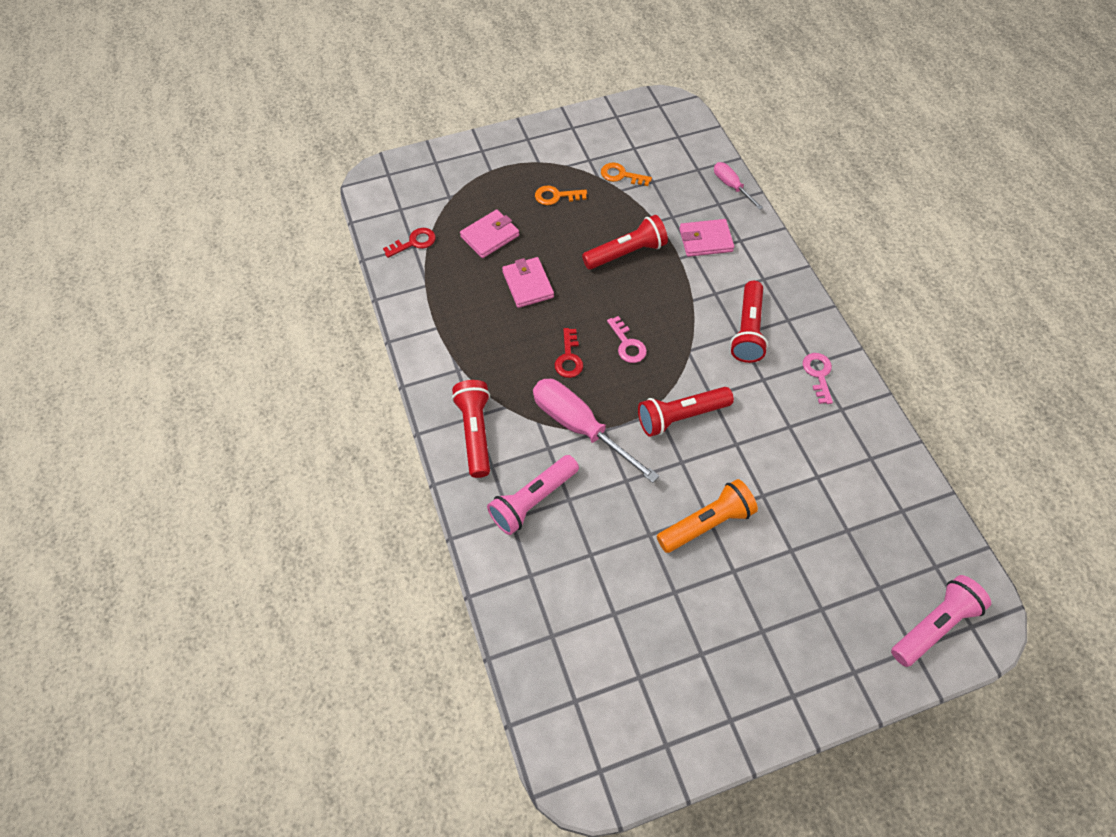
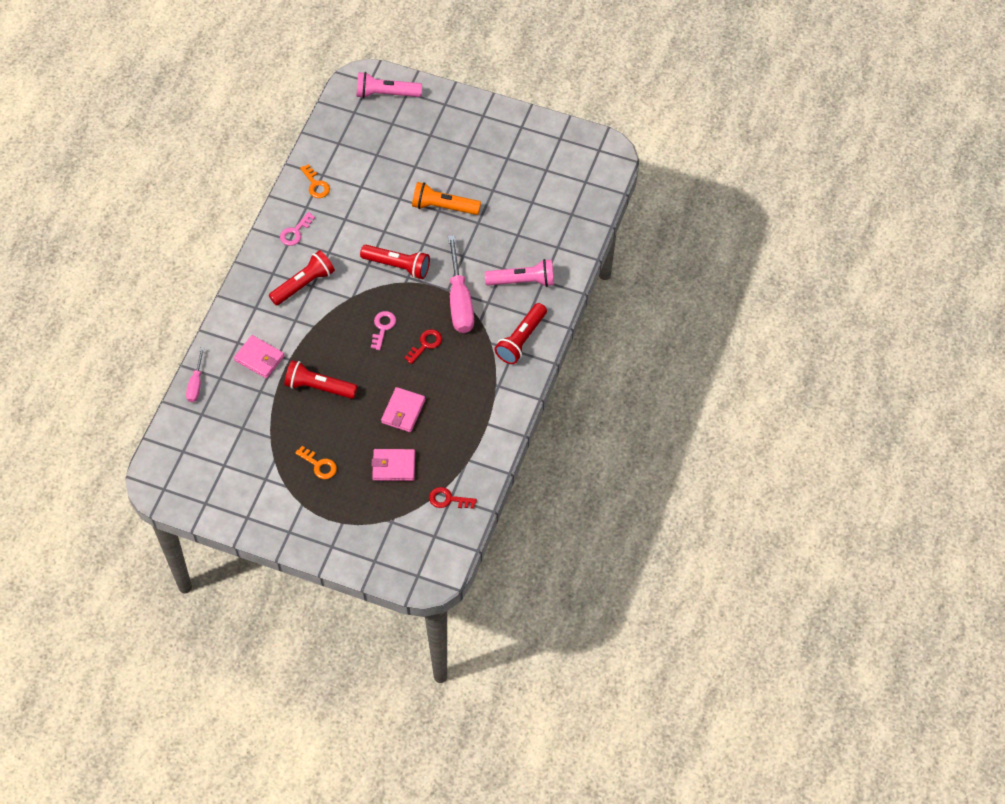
camera: 140 degrees left, 0 degrees up
orange key [601,162,652,186] -> orange key moved to [300,164,330,198]

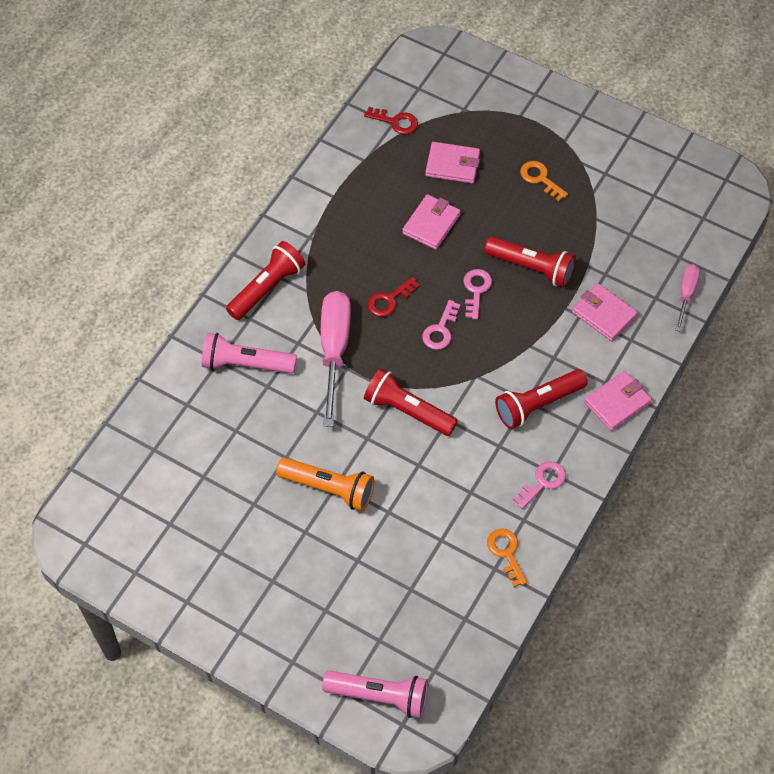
camera: 170 degrees left, 0 degrees up
none -> pink key [464,269,492,319]
none -> pink wallet [584,371,652,431]

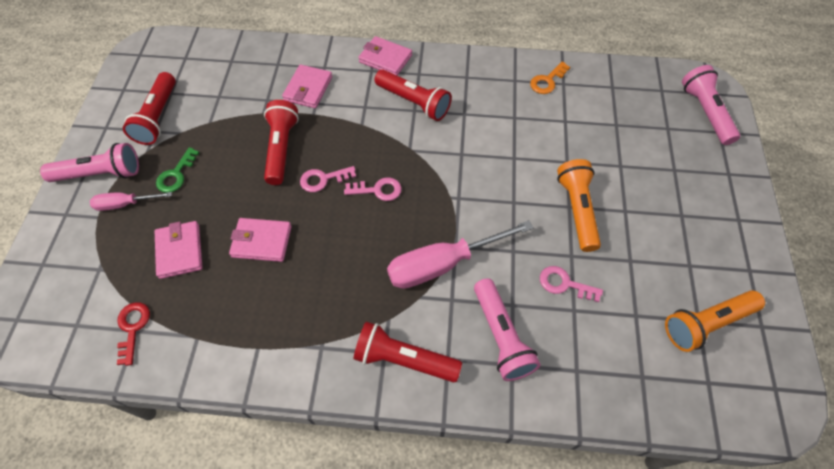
camera: 115 degrees left, 0 degrees up
red flashlight [364,368,458,436] -> red flashlight moved to [123,72,176,145]
red key [367,277,420,317] -> none
pink key [513,461,566,509] -> pink key moved to [540,266,603,302]
orange key [520,161,568,201] -> green key [156,147,199,193]
pink screwdriver [675,264,700,331] -> pink screwdriver moved to [90,192,172,211]
none -> pink flashlight [40,143,139,182]
none -> orange flashlight [665,290,765,352]

